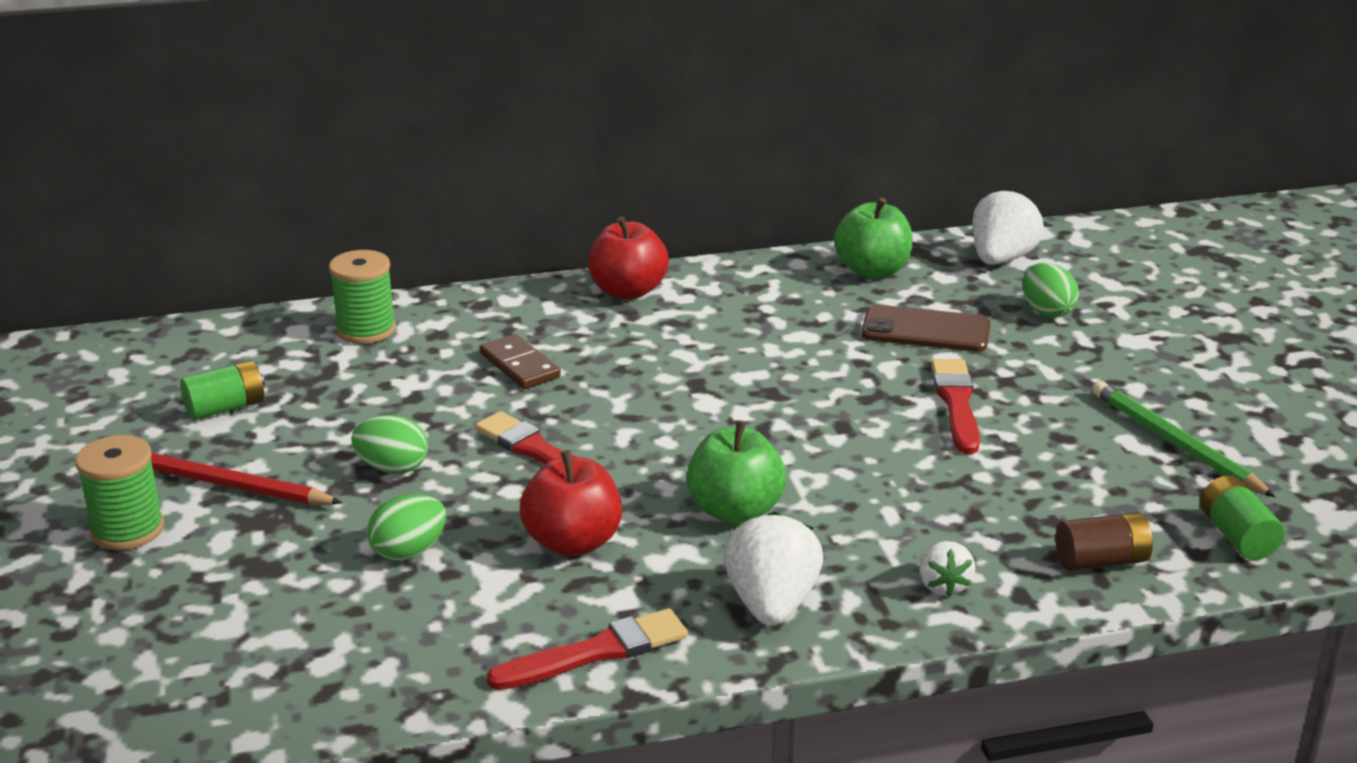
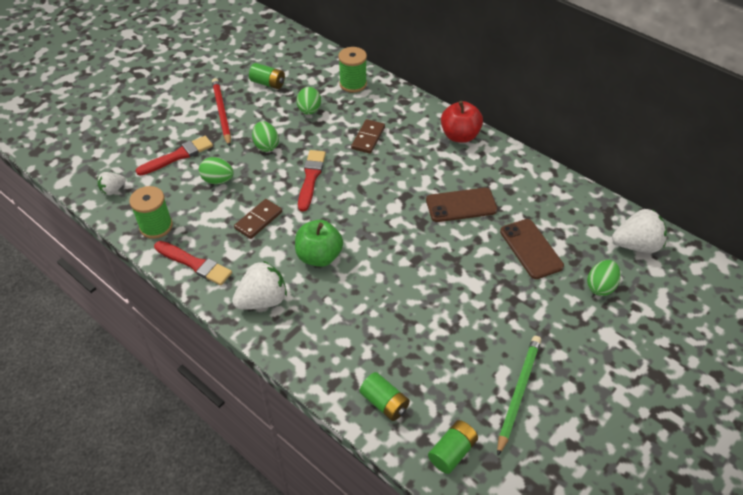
camera: 55 degrees right, 20 degrees up
green spool [75,435,164,550] -> green spool moved to [129,186,173,239]
red apple [520,450,622,557] -> brown domino [234,199,282,239]
green apple [834,197,913,279] -> none
white strawberry [919,541,976,597] -> white strawberry moved to [97,172,126,195]
red brush [931,359,980,454] -> red brush moved to [136,136,213,176]
brown battery [1056,512,1153,571] -> green battery [359,372,410,421]
none -> green egg [297,87,321,115]
none -> brown phone [426,188,498,222]

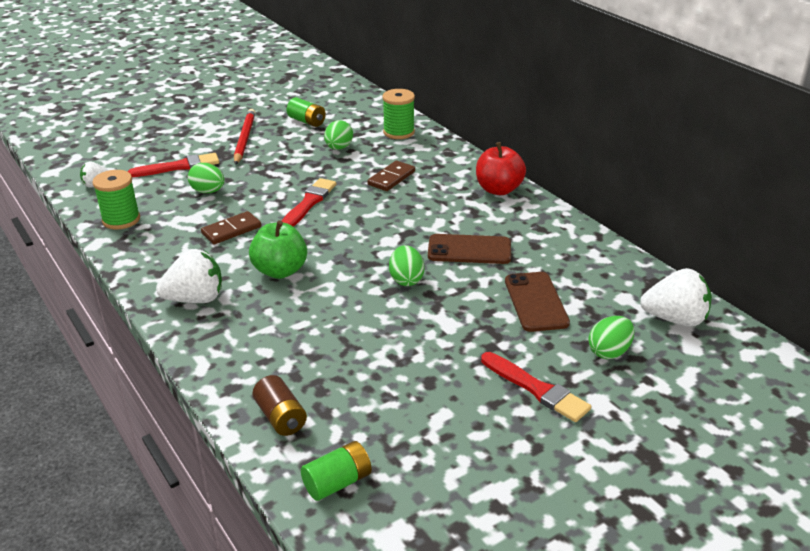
camera: 15 degrees right, 15 degrees down
red brush [154,241,232,285] -> red brush moved to [481,352,591,422]
green egg [252,121,279,152] -> green egg moved to [389,245,425,286]
green battery [359,372,410,421] -> brown battery [252,375,307,436]
green pencil [497,336,541,456] -> none

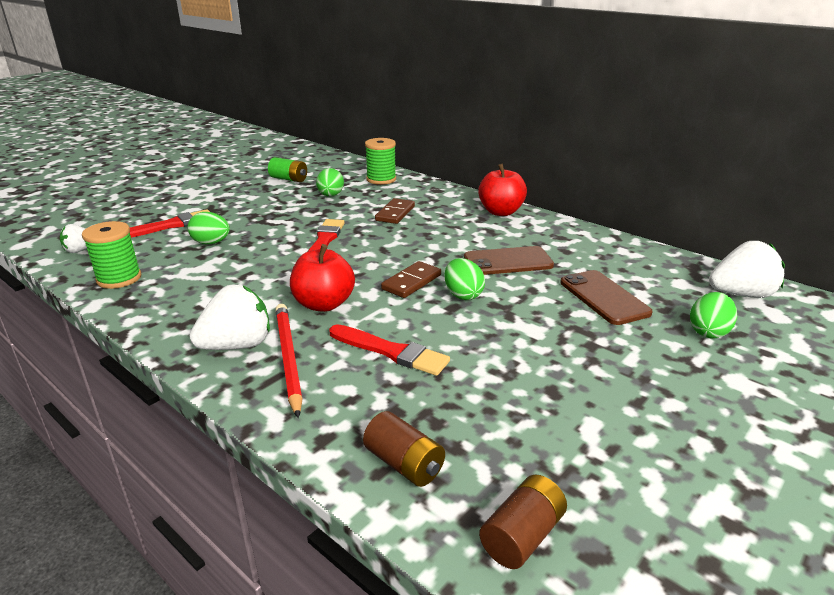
camera: 15 degrees left, 5 degrees down
brown domino [201,211,261,244] -> brown domino moved to [381,261,441,298]
red pencil [234,109,255,165] -> red pencil moved to [275,304,303,418]
green apple [249,220,307,279] -> red apple [290,244,355,312]
green battery [301,441,372,501] -> brown battery [479,475,567,569]
red brush [481,352,591,422] -> red brush moved to [329,324,450,376]

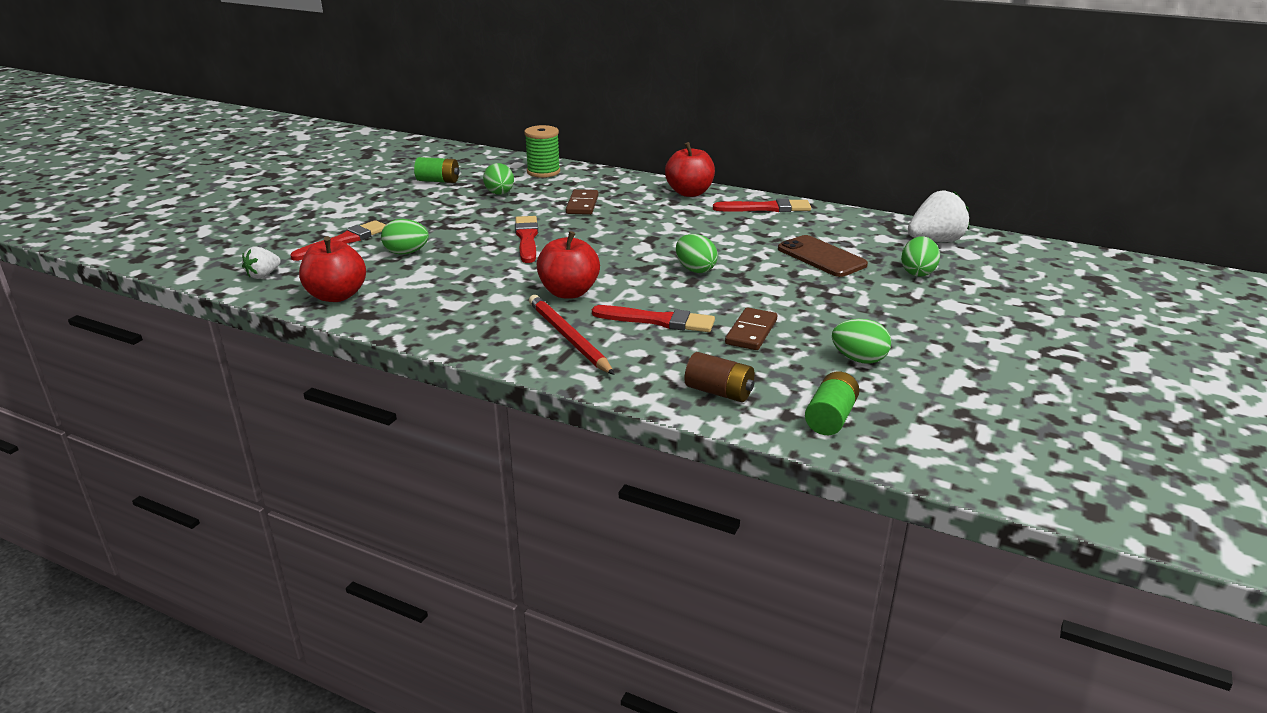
camera: 15 degrees left, 0 degrees up
green spool [82,221,141,289] -> red apple [299,236,366,302]
white strawberry [190,284,270,350] -> none
brown domino [381,261,441,298] -> brown domino moved to [725,307,777,350]
brown phone [464,246,554,275] -> none
brown battery [479,475,567,569] -> green battery [805,372,860,435]
none -> red brush [713,198,811,212]
none -> green egg [832,319,891,364]

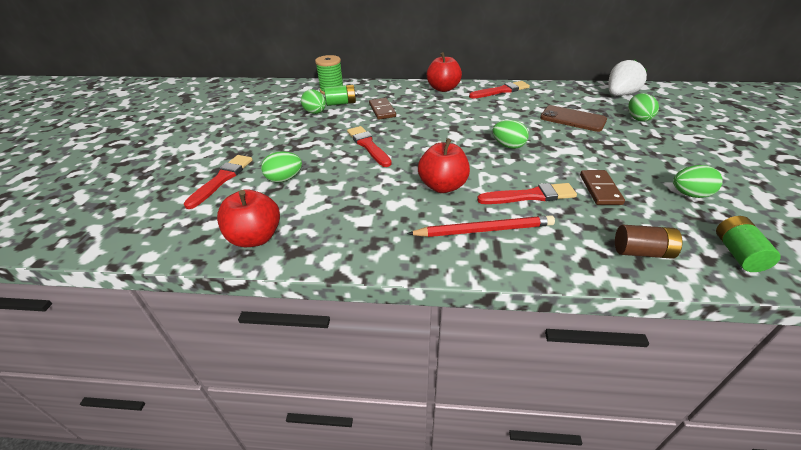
camera: 20 degrees left, 10 degrees up
white strawberry [242,246,281,279] -> none
green battery [414,157,459,183] -> green battery moved to [324,85,357,106]
red pencil [529,295,615,375] -> red pencil turned 135 degrees clockwise [407,215,555,237]

